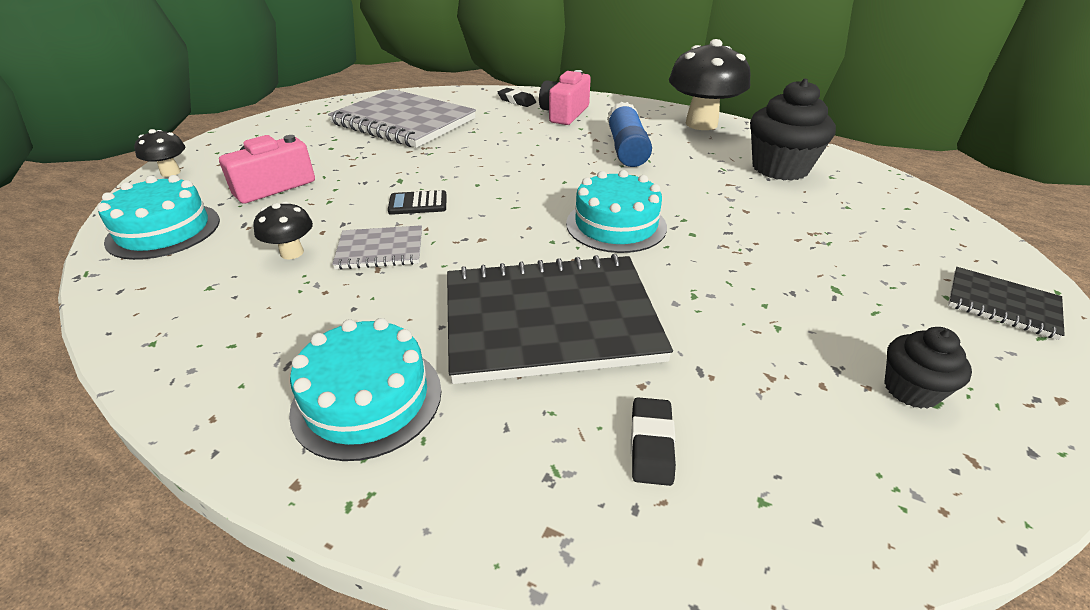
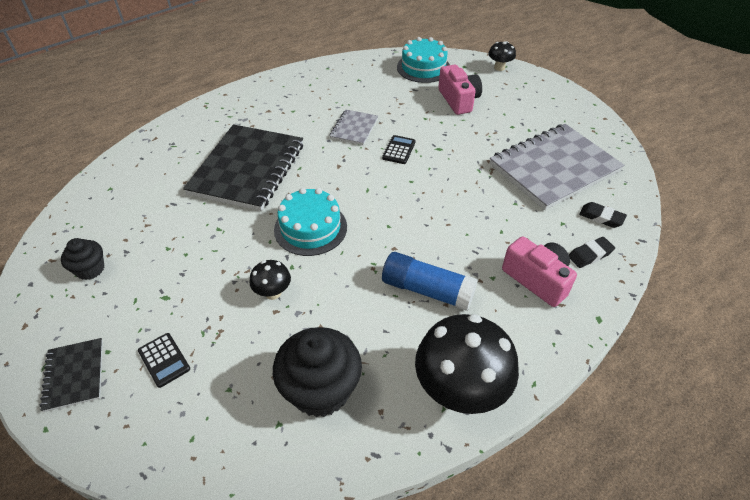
camera: 115 degrees right, 10 degrees up
black mushroom [253,201,313,259] -> black mushroom moved to [249,260,291,300]
turquoise cake [289,318,442,461] -> none
black eraser [631,397,676,486] -> black eraser moved to [579,202,627,228]
black notebook [948,267,1065,340] -> black notebook turned 75 degrees counterclockwise [40,338,103,412]
none -> black calculator [138,333,190,388]

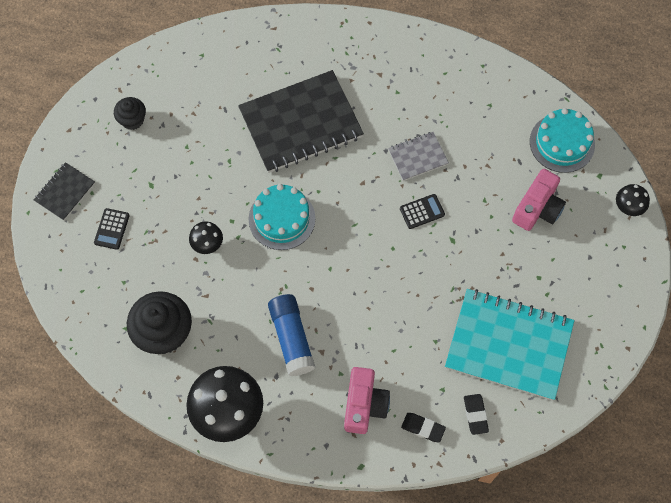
camera: 50 degrees right, 20 degrees up
grey notebook [490,124,624,210] -> turquoise notebook [445,289,574,400]

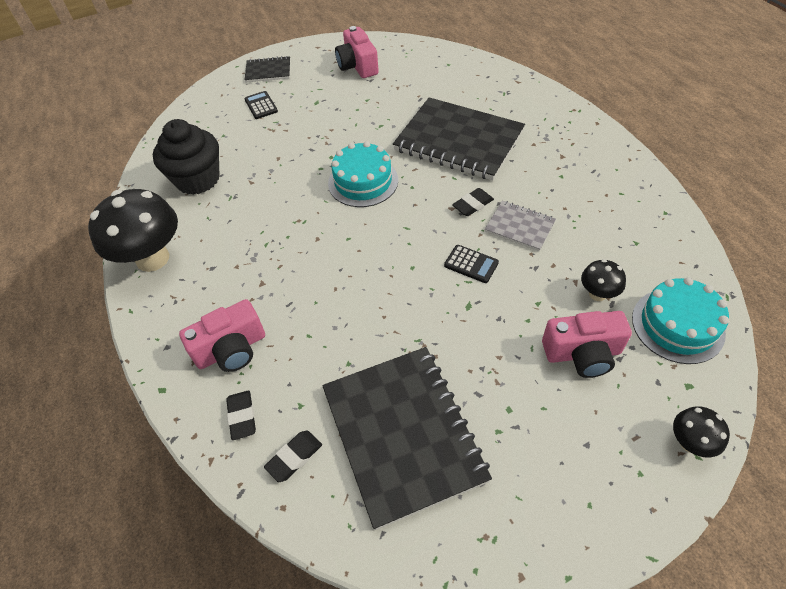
camera: 55 degrees right, 15 degrees down
black calculator [94,208,130,250] -> black calculator turned 90 degrees clockwise [244,91,278,119]
black cupcake [114,97,146,130] -> pink camera [335,26,379,78]
black mushroom [189,221,223,254] -> black mushroom moved to [581,259,626,301]
blue glue stick [268,294,316,376] -> none
turquoise notebook [445,289,574,400] -> black notebook [322,347,492,530]
none -> black eraser [452,188,494,216]

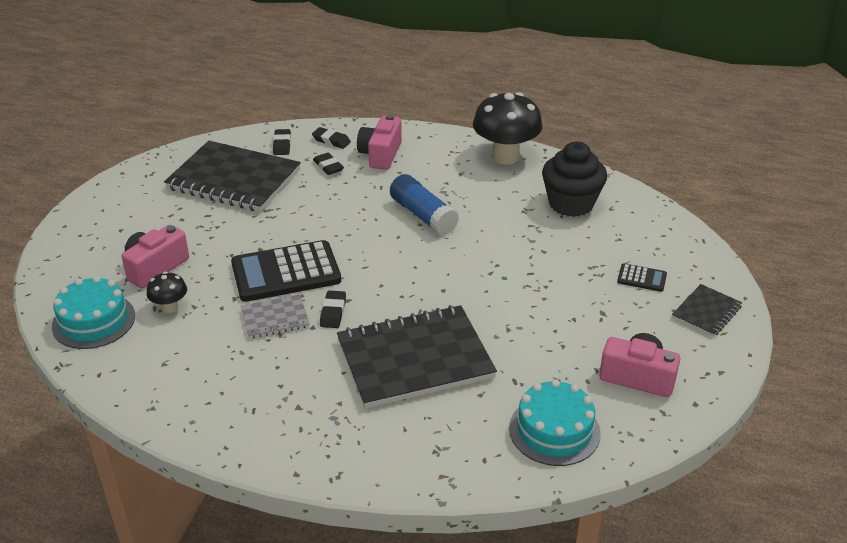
camera: 130 degrees right, 15 degrees down
turquoise cake [328,141,398,207] -> turquoise cake moved to [509,379,601,466]
black calculator [444,245,499,283] -> black calculator [231,240,341,302], size x2.22
black mushroom [673,406,730,457] -> none
none -> black eraser [313,153,344,175]
none -> blue glue stick [390,174,459,235]

